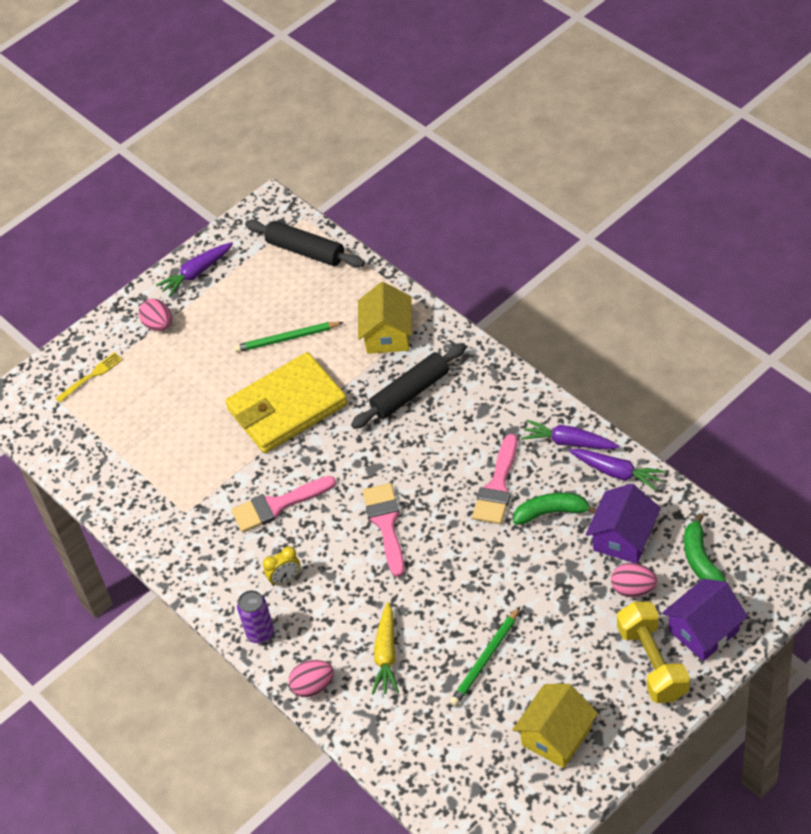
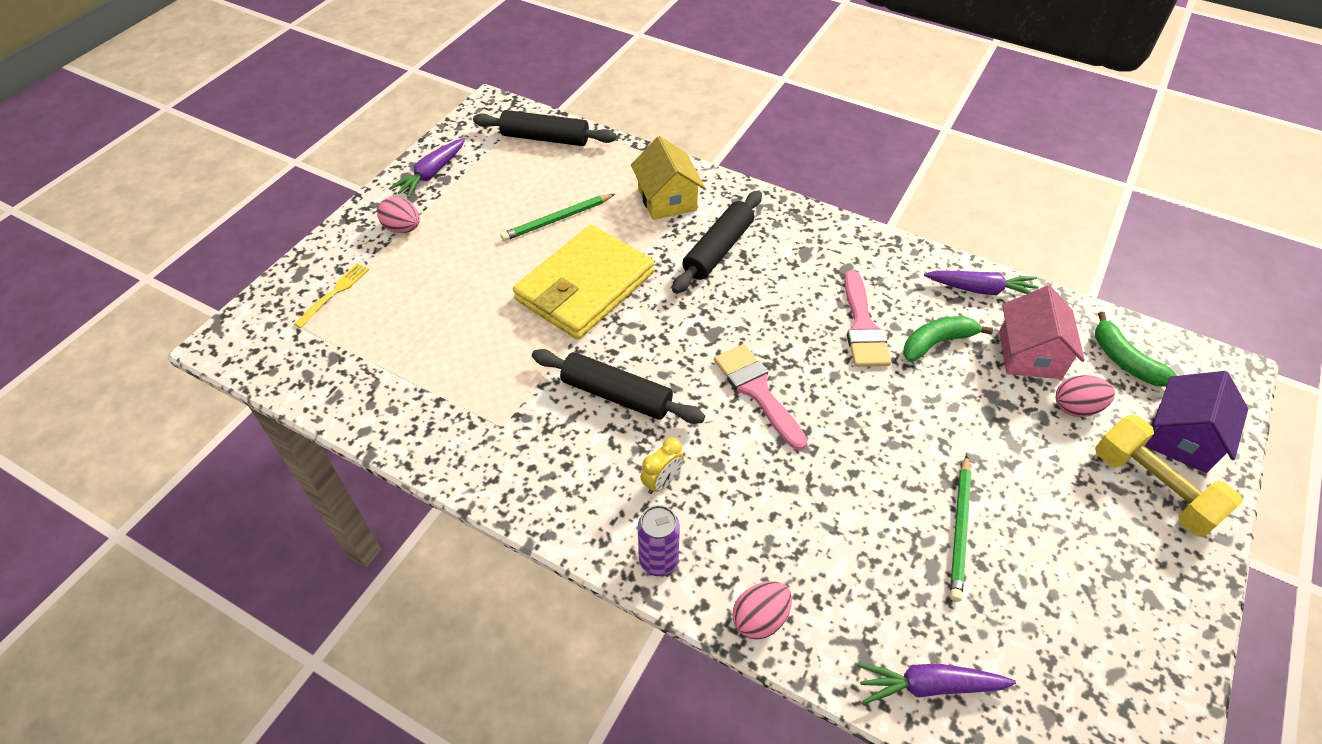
camera: 25 degrees left, 0 degrees up
pink brush [231,476,336,532] -> black rolling pin [532,349,705,424]
yellow carrot [372,602,399,695] -> none
yellow house [513,684,598,768] -> none
purple carrot [521,420,620,450] -> purple carrot moved to [857,663,1016,704]
purple house [586,484,661,564] -> pink house [999,285,1085,379]

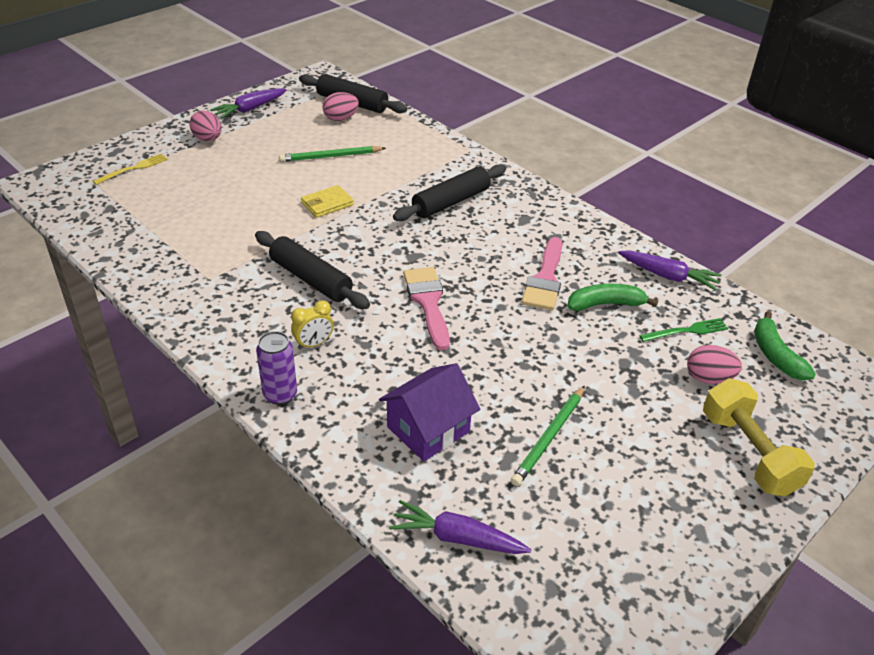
camera: 15 degrees right, 10 degrees down
yellow wallet [513,225,654,340] -> yellow wallet [301,185,354,218], size x0.43
yellow house [631,136,705,220] -> none
pink egg [732,581,792,640] -> pink egg moved to [323,92,359,121]
pink house [999,285,1085,379] -> green fork [639,318,728,342]
purple house [1146,371,1248,473] -> purple house moved to [379,363,480,461]

